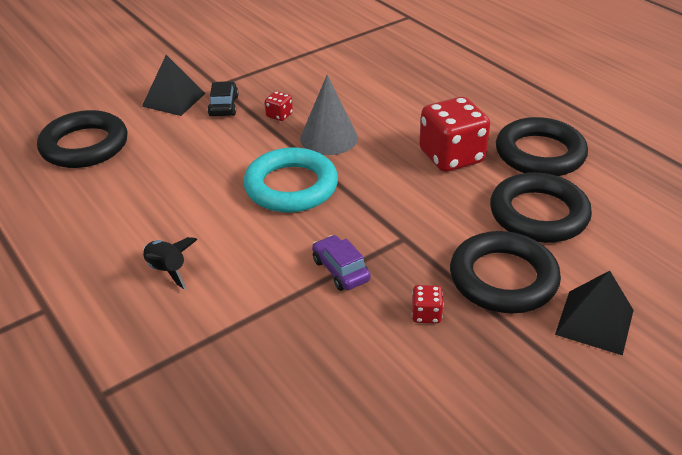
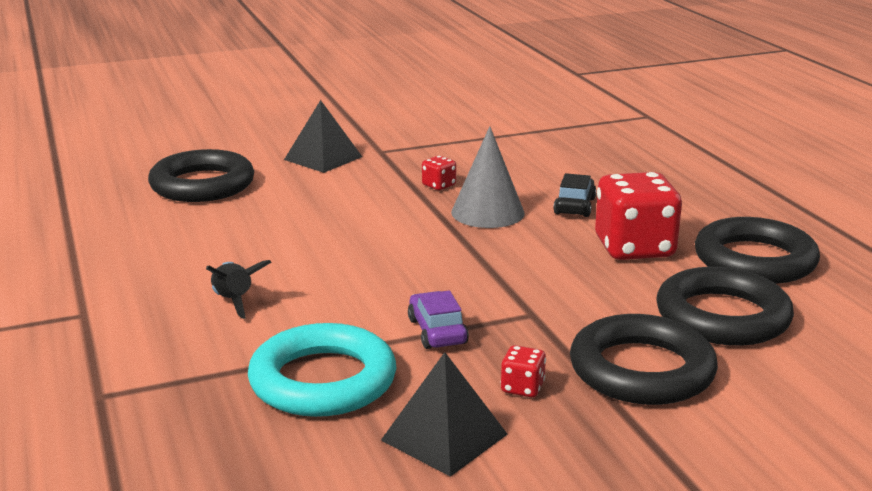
camera: 15 degrees right, 15 degrees down
black car [208,81,239,116] -> black car moved to [553,173,596,217]
turquoise ring [243,147,338,212] -> turquoise ring moved to [248,323,396,417]
black pyramid [555,271,634,356] -> black pyramid moved to [381,352,508,477]

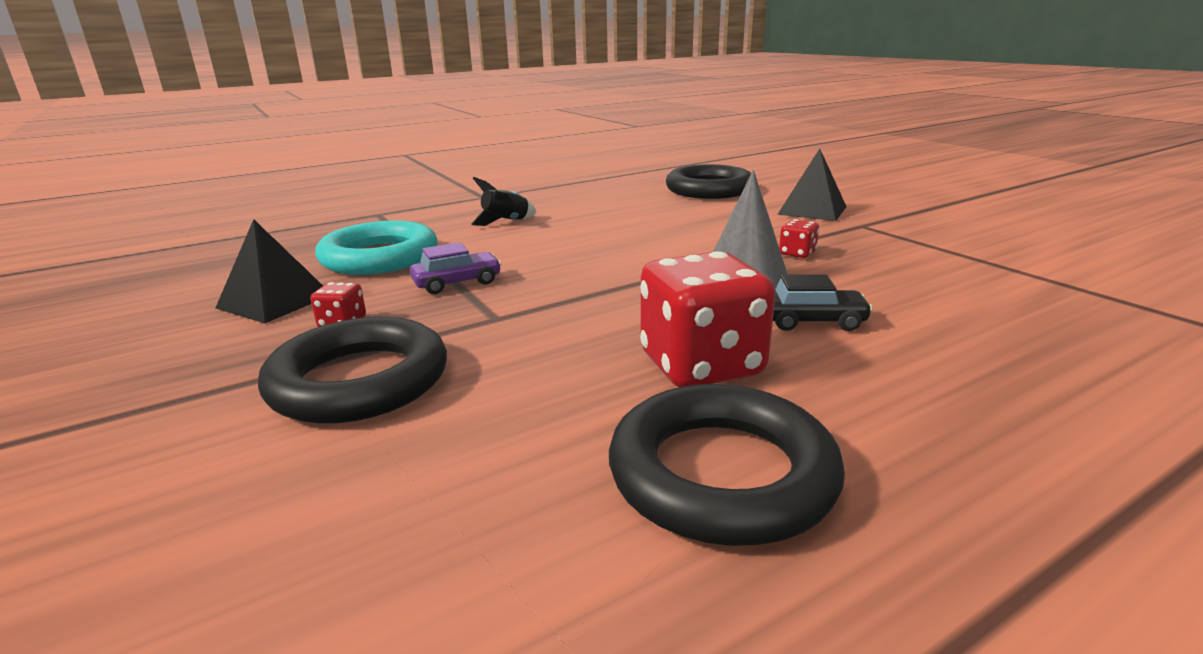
camera: 80 degrees right, 0 degrees up
black ring [656,267,794,346] -> none

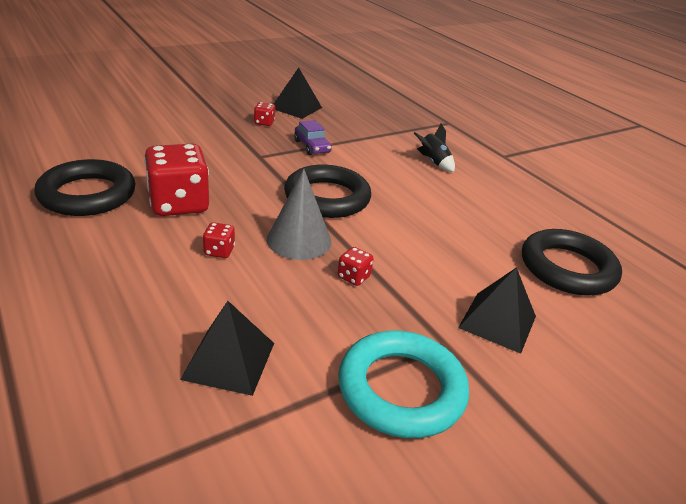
camera: 85 degrees right, 10 degrees up
black ring [258,317,447,424] -> black ring moved to [284,165,371,218]
turquoise ring [315,220,438,275] -> turquoise ring moved to [338,330,469,438]
black car [773,274,873,331] -> red dice [203,222,235,258]
none -> black pyramid [180,301,274,396]

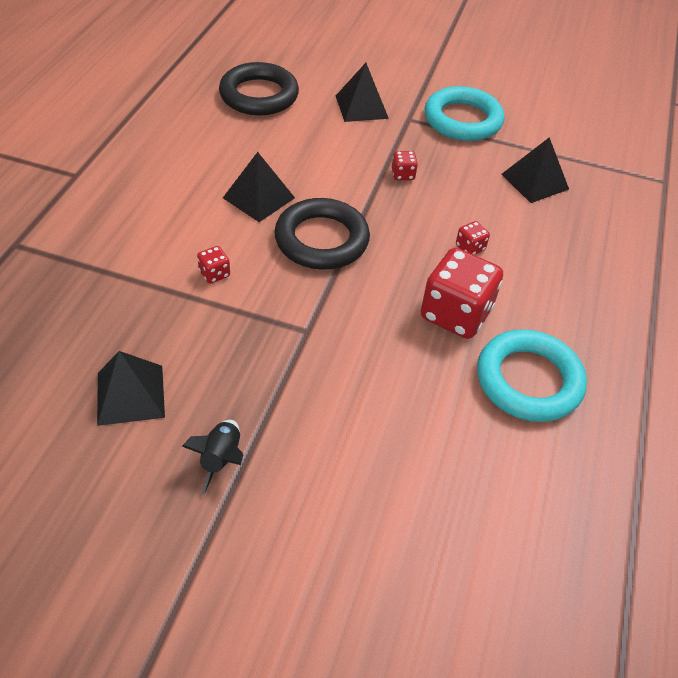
camera: 130 degrees left, 15 degrees up
black ring [35,159,136,216] -> turquoise ring [477,329,587,422]
red dice [254,102,275,126] -> red dice moved to [197,246,230,284]
grey cone [267,169,331,260] -> none
purple car [294,120,332,155] -> none
black rocket [414,123,455,172] -> black rocket moved to [182,420,243,494]
none -> black pyramid [223,152,295,222]

